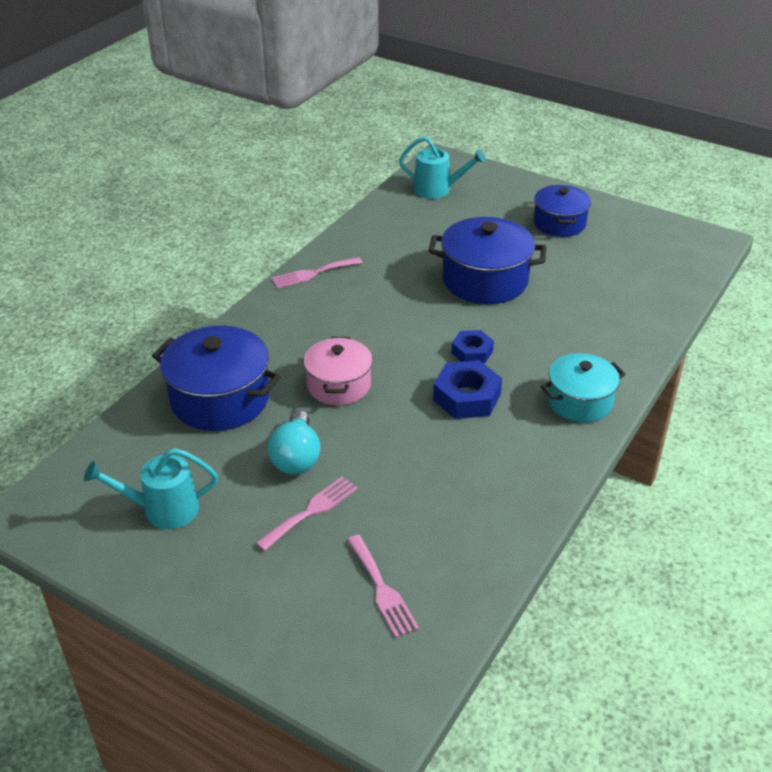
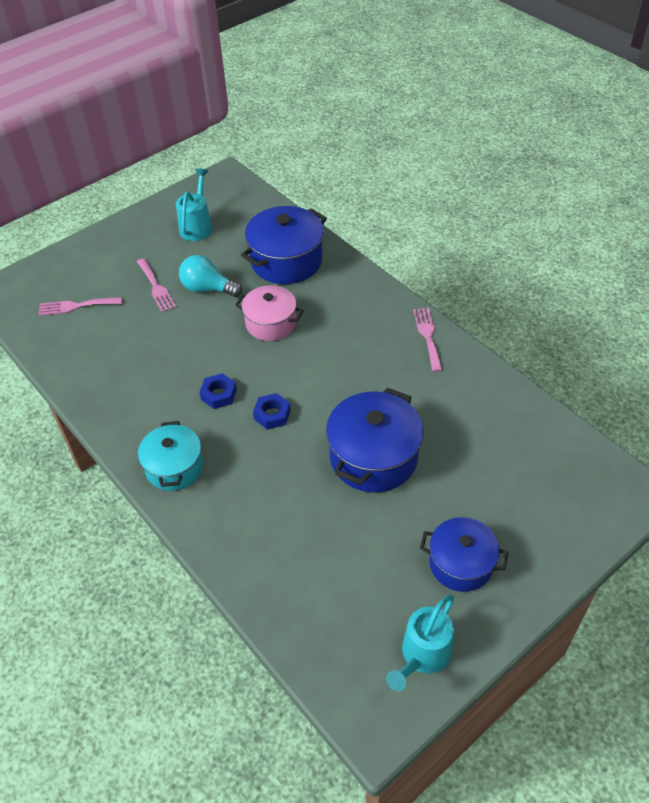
camera: 110 degrees right, 10 degrees up
turquoise watering can [399,136,486,199] -> turquoise watering can moved to [386,594,454,691]
blue nut [433,360,502,419] -> blue nut [199,373,237,409], size x0.64

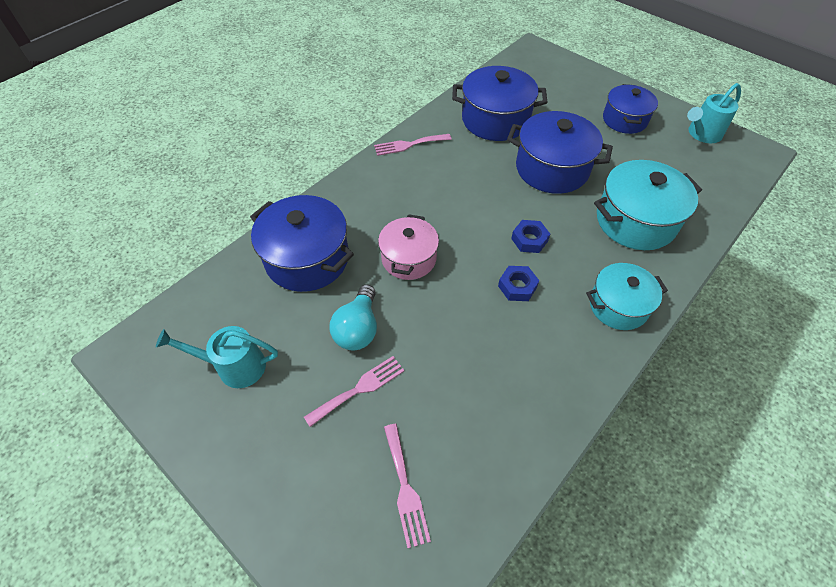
camera: 100 degrees left, 5 degrees up
turquoise watering can [386,594,454,691] -> turquoise watering can turned 120 degrees clockwise [687,83,741,143]
none -> blue pot [452,66,548,141]
none -> turquoise pot [594,160,702,250]

